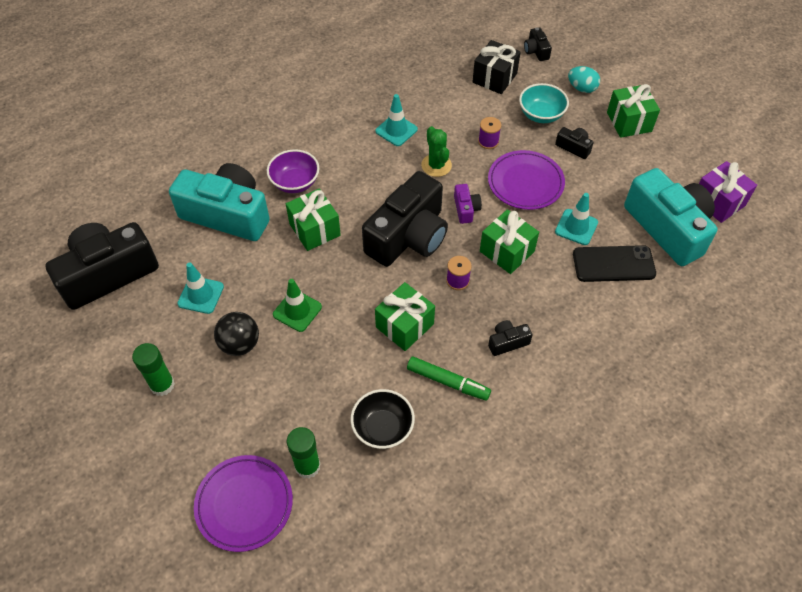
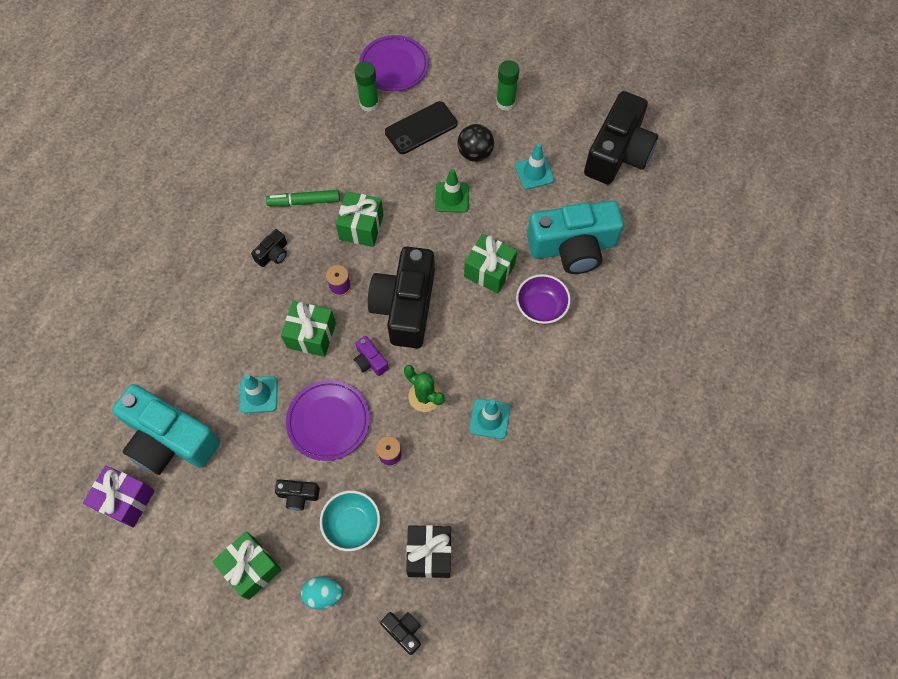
camera: 150 degrees right, 10 degrees up
black bowl [350,389,415,449] -> none
black phone [573,245,656,282] -> black phone moved to [385,101,458,154]

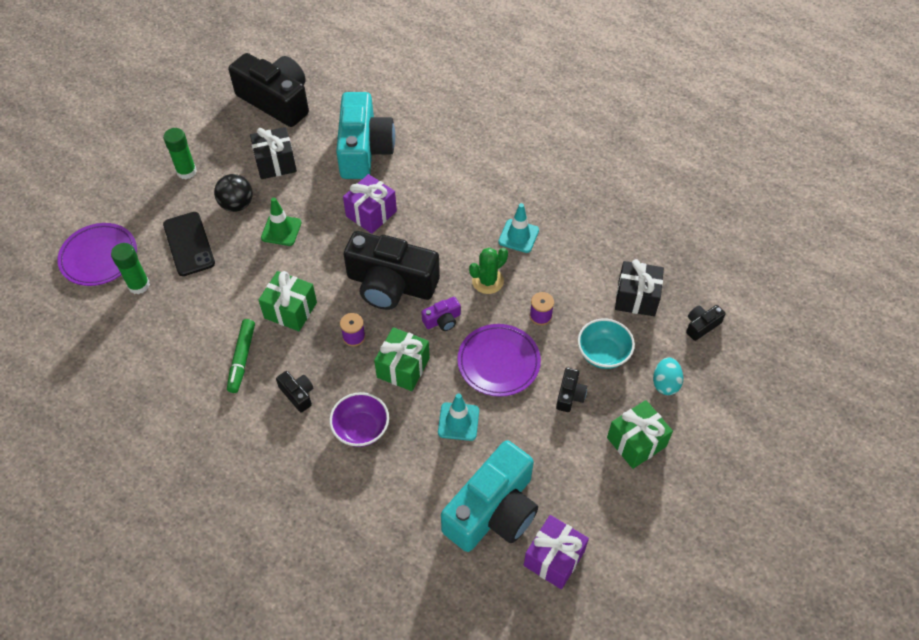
camera: 80 degrees left, 10 degrees down
green gift [464,234,517,294] -> purple gift [343,174,397,234]
turquoise traffic cone [515,143,554,189] -> black gift [250,127,297,179]
purple bowl [516,274,571,324] -> purple bowl moved to [329,392,389,447]

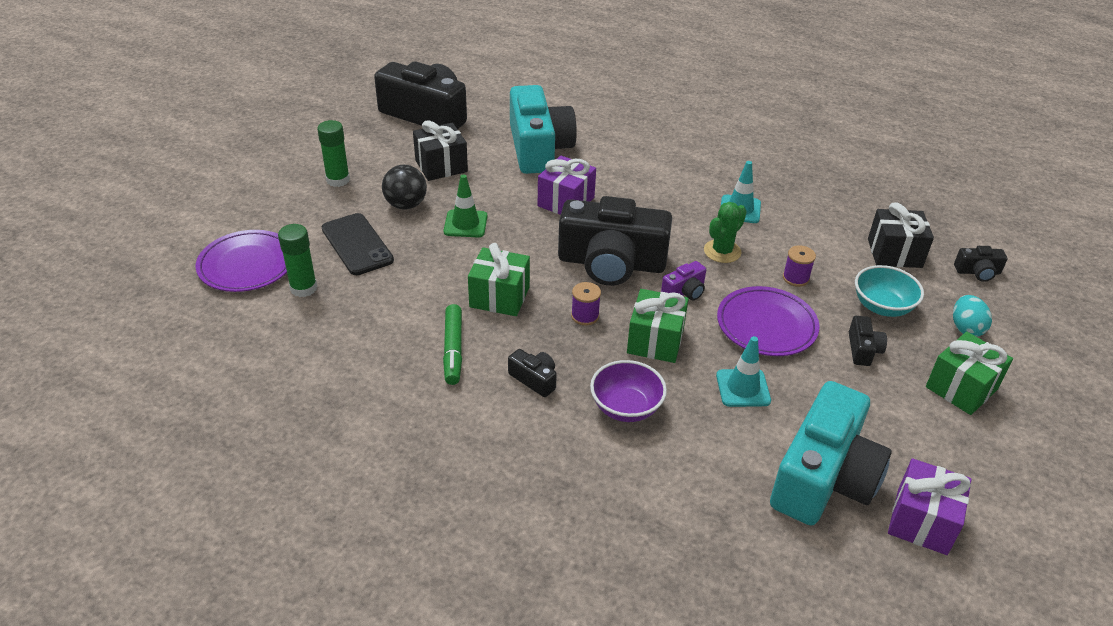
camera: 10 degrees left, 15 degrees down
black camera [686,305,726,341] -> black camera turned 135 degrees counterclockwise [954,246,1008,282]

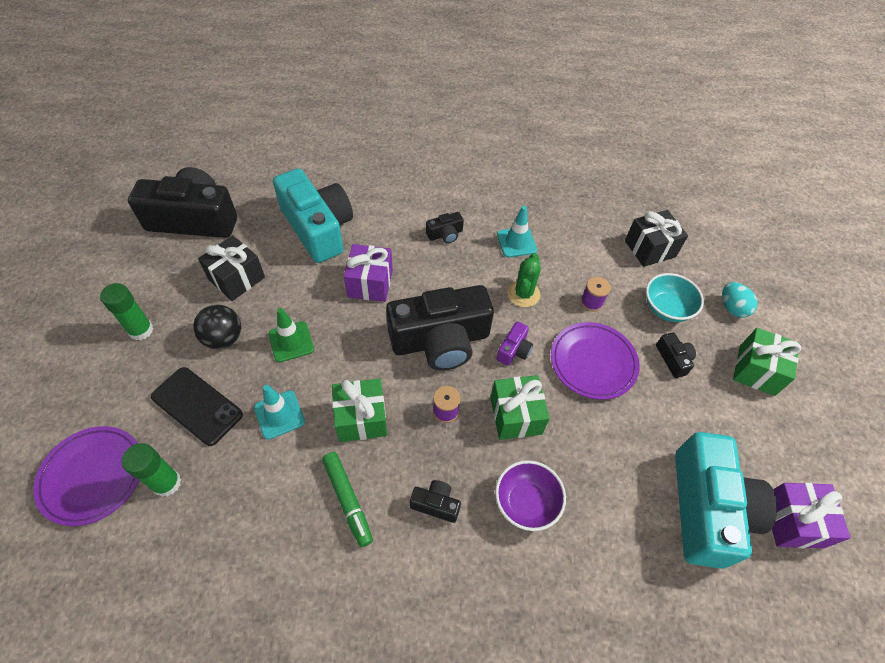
camera: 25 degrees left, 15 degrees up
turquoise traffic cone [716,336,771,407] -> turquoise traffic cone moved to [254,385,305,440]
black camera [954,246,1008,282] -> black camera moved to [426,212,464,243]

